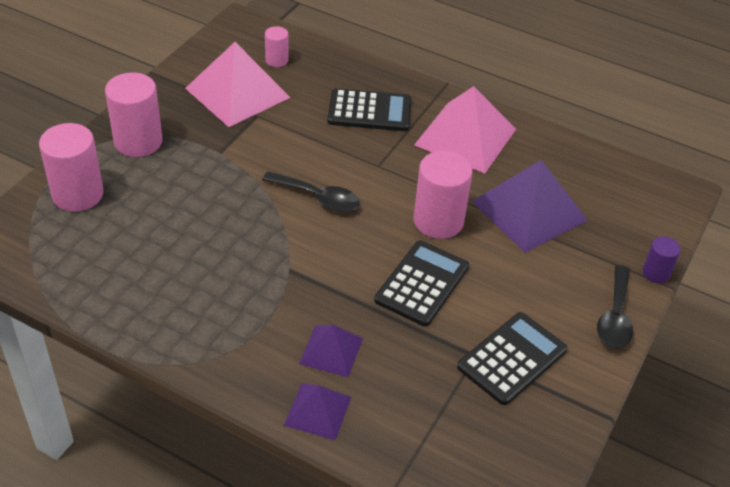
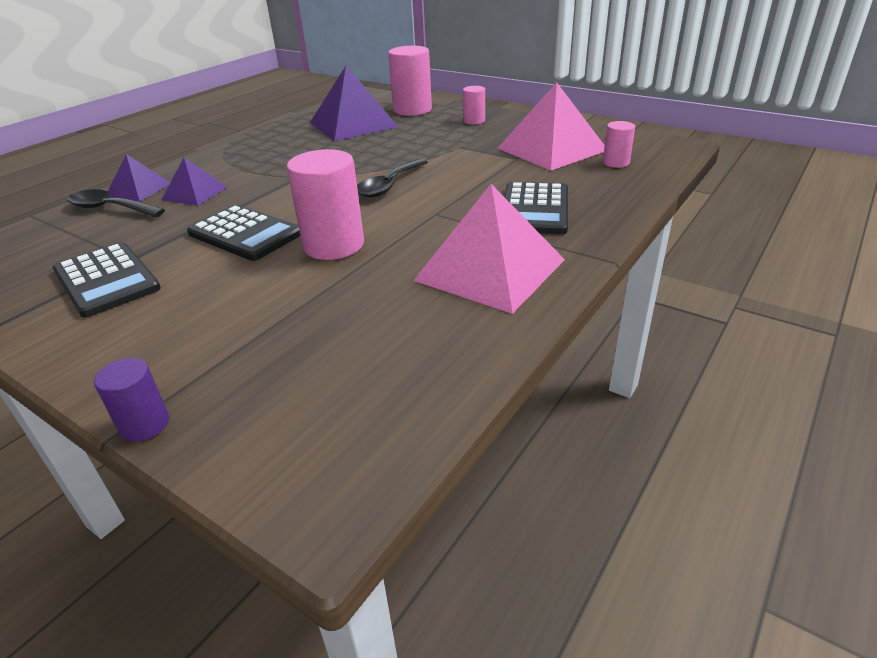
camera: 100 degrees right, 10 degrees down
pink cylinder [105,73,163,157] -> pink cylinder [463,86,485,125], size x0.53
purple pyramid [471,160,588,253] -> purple pyramid moved to [310,66,398,141]
black spoon [597,265,633,348] -> black spoon moved to [67,189,165,217]

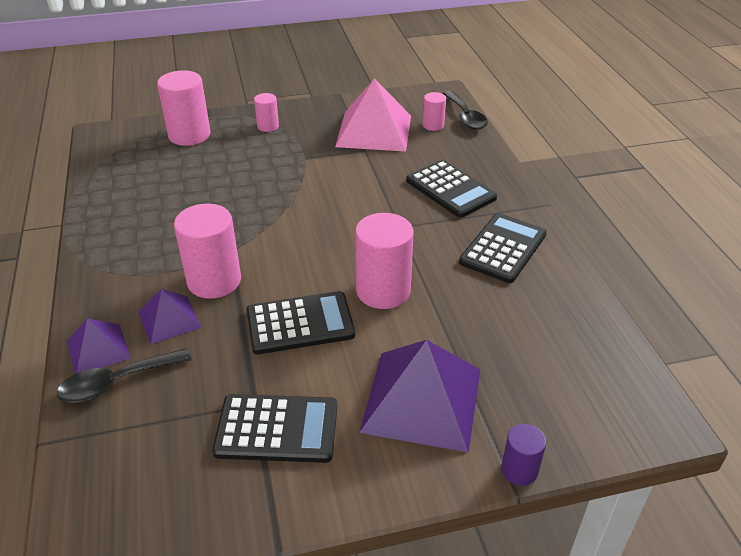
camera: 50 degrees left, 5 degrees up
purple pyramid [310,66,398,141] -> purple pyramid moved to [359,340,480,453]
black spoon [357,159,428,198] -> black spoon moved to [443,91,488,130]
pink pyramid [413,184,565,314] -> black calculator [459,213,547,283]
none -> pink cylinder [174,204,241,299]

